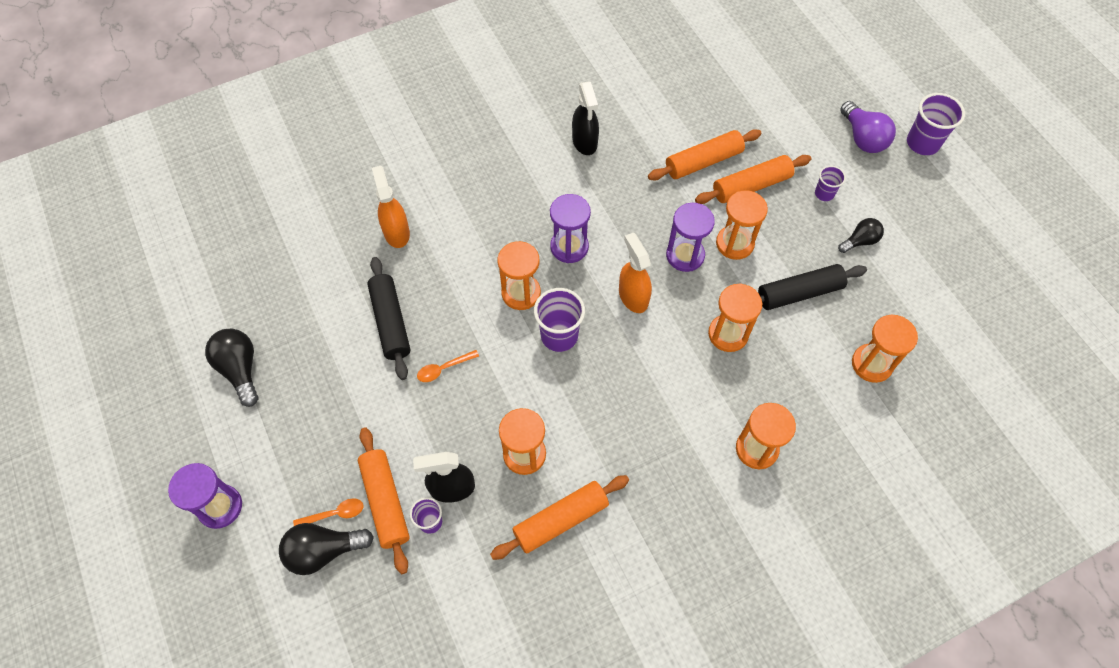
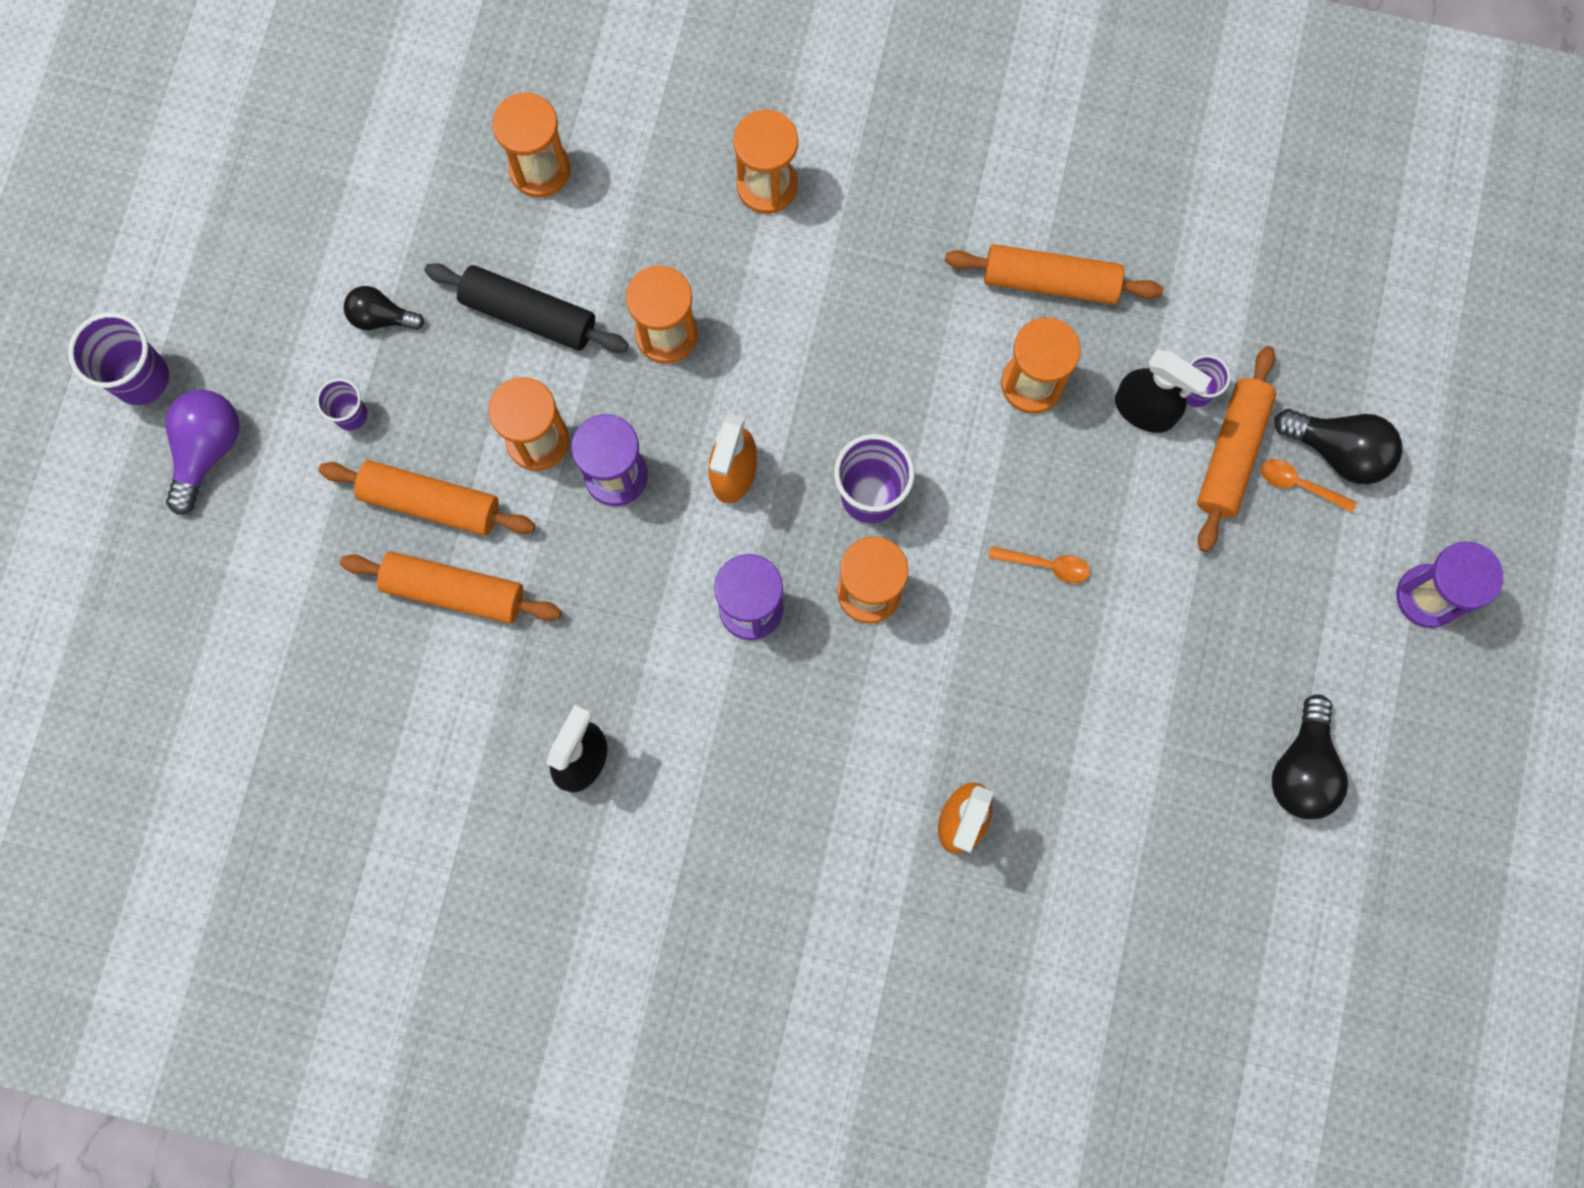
camera: 140 degrees left, 15 degrees up
black rolling pin [367,257,410,380] -> none

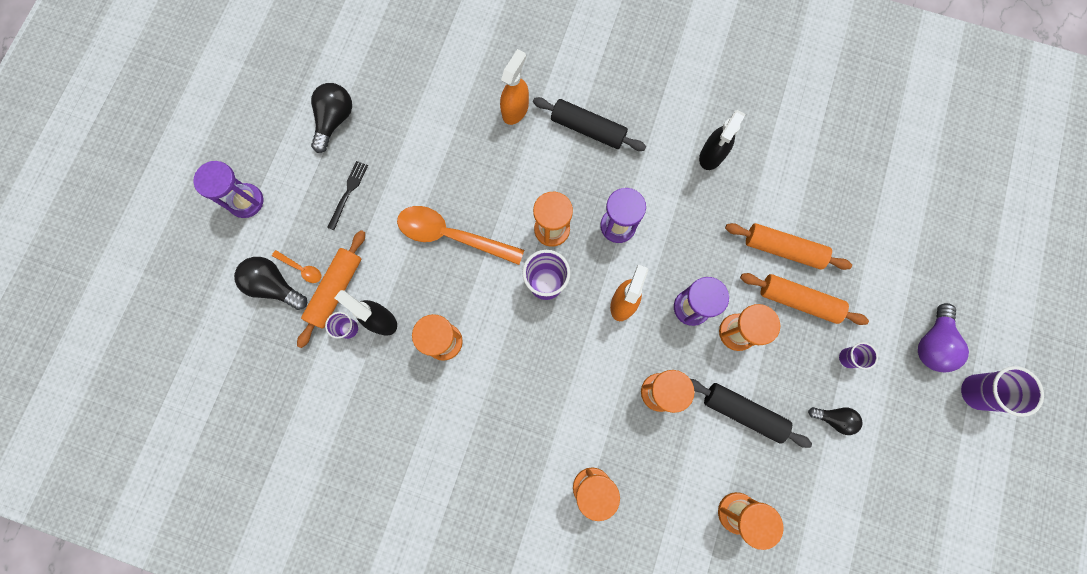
camera: 175 degrees left, 0 degrees up
orange rolling pin [945,244,1163,305] -> none
orange spoon [988,546,1090,583] -> orange spoon [397,206,524,265], size x2.28
none -> black fork [327,161,368,230]
none -> black rolling pin [533,97,646,151]

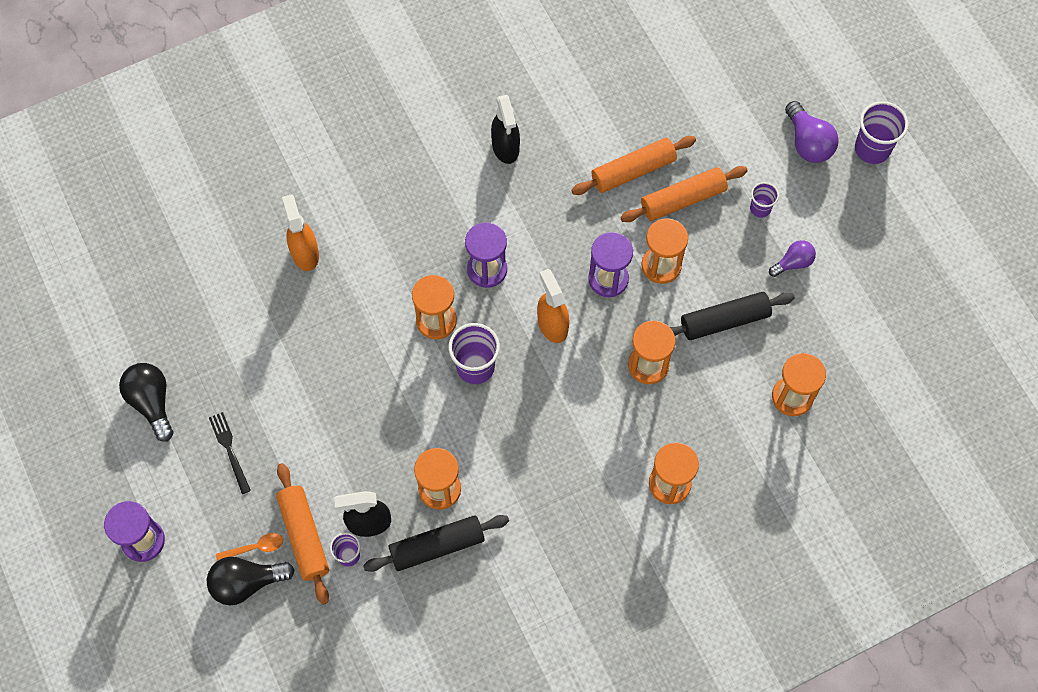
camera: 45 degrees left, 10 degrees down
orange spoon [397,206,524,265] -> none
black rolling pin [533,97,646,151] -> black rolling pin moved to [363,515,509,572]
black light bulb [808,407,863,435] -> purple light bulb [769,240,816,277]

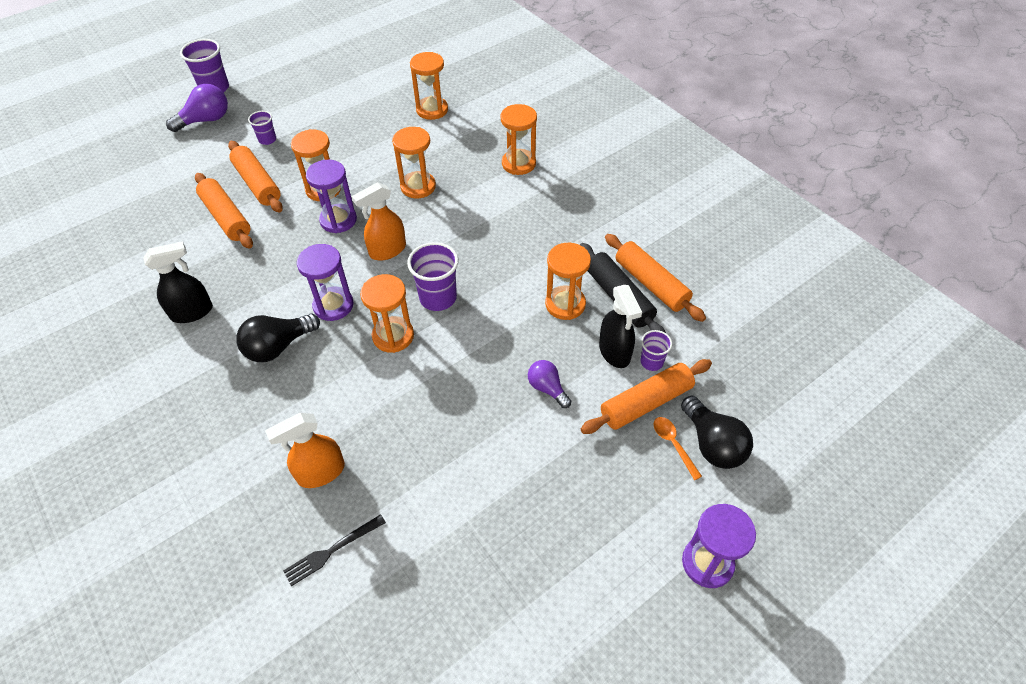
camera: 100 degrees left, 15 degrees down
black light bulb [119,363,174,442] -> black light bulb moved to [236,314,320,362]
black fork [209,412,251,494] -> black fork moved to [283,514,386,586]
black rolling pin [670,292,795,340] -> none
purple light bulb [769,240,816,277] -> purple light bulb moved to [528,360,571,408]
none -> orange rolling pin [605,234,706,322]

